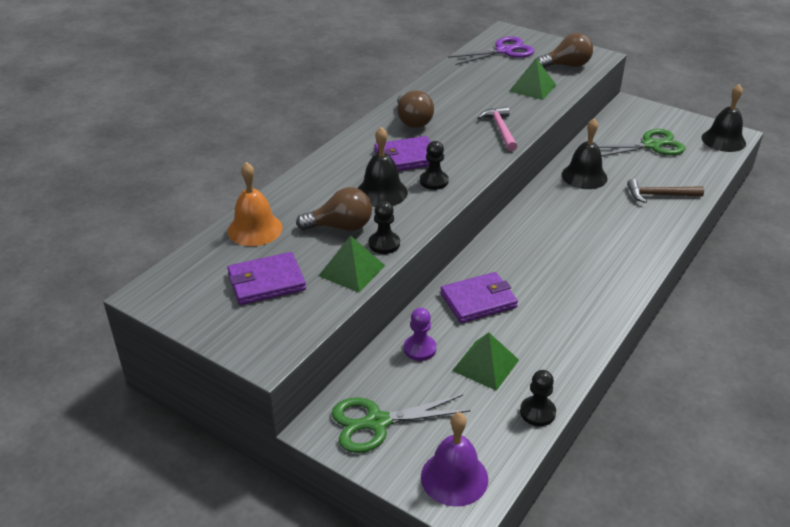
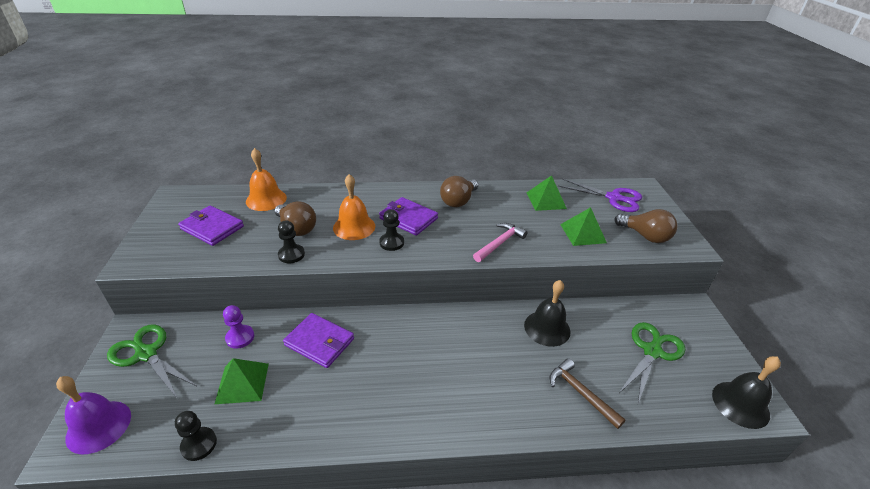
camera: 50 degrees right, 0 degrees up
green pyramid [319,236,385,293] -> green pyramid moved to [527,175,567,211]
black bell [357,127,408,207] -> orange bell [333,174,375,240]
green scissors [598,129,685,156] -> green scissors turned 90 degrees counterclockwise [619,322,685,404]

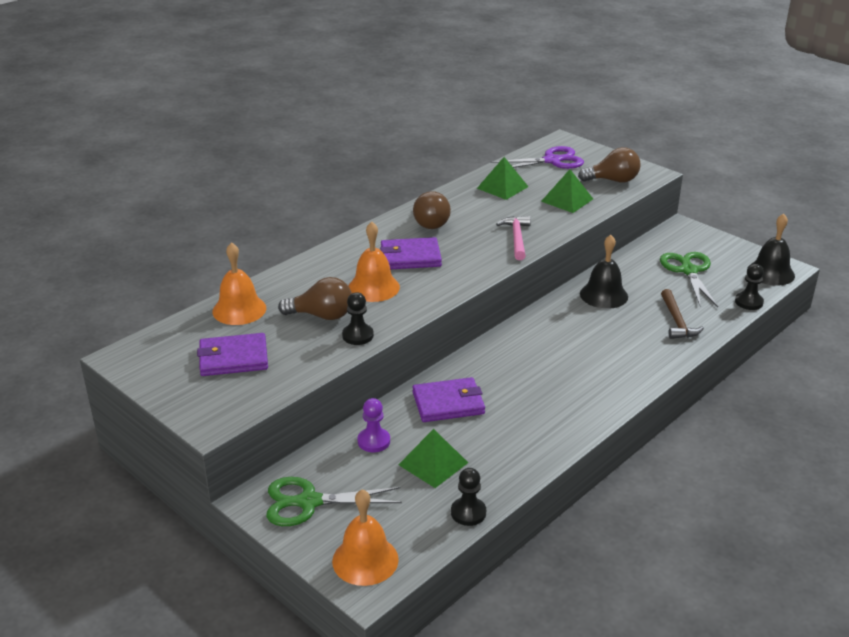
camera: 40 degrees left, 5 degrees down
purple bell [56,376,131,454] -> orange bell [332,489,399,586]
black pawn [379,209,404,251] -> black pawn moved to [735,264,764,310]
brown hammer [550,358,626,429] -> brown hammer turned 105 degrees counterclockwise [661,289,704,339]

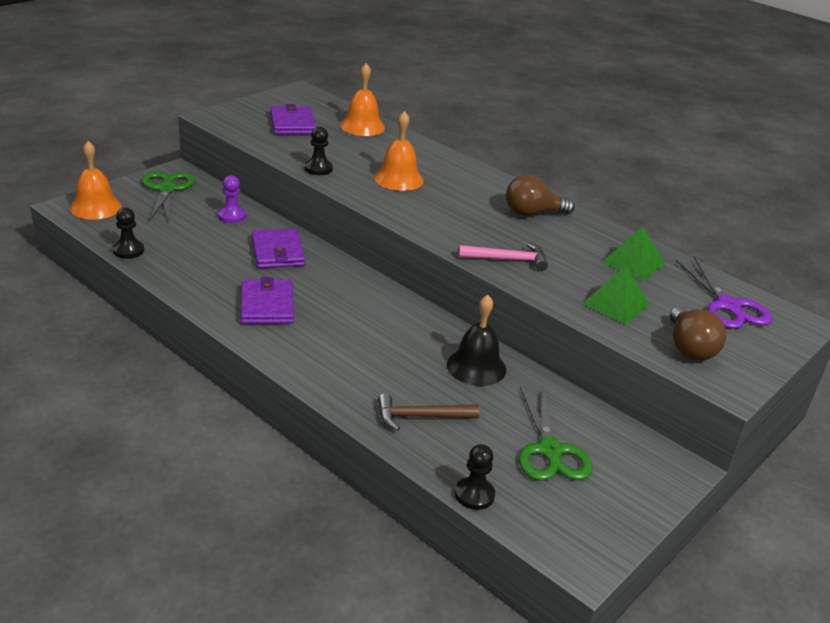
camera: 85 degrees right, 0 degrees up
brown light bulb [278,277,352,320] -> none
purple wallet [380,237,442,269] -> purple wallet moved to [241,277,294,324]
green pyramid [398,429,468,488] -> none
green scissors [660,252,718,307] -> green scissors turned 90 degrees clockwise [519,386,593,481]
black bell [747,214,795,285] -> none

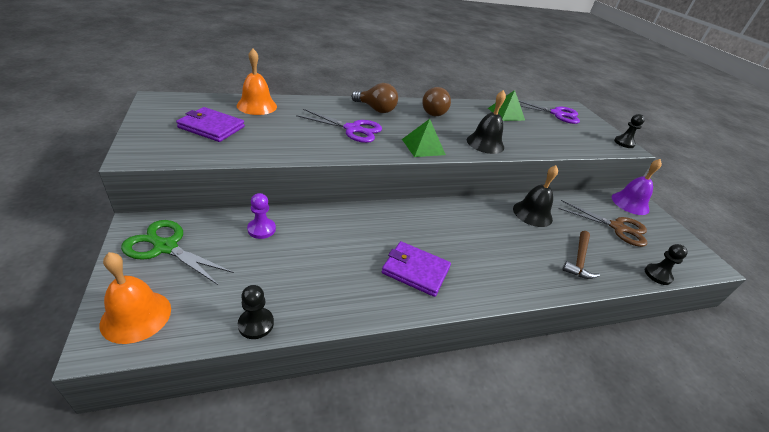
camera: 60 degrees left, 5 degrees up
purple wallet [252,229,305,268] -> none
black pawn [305,127,333,175] -> black pawn moved to [614,114,645,148]
orange bell [374,111,424,191] -> purple scissors [296,109,382,143]
pink hammer [458,243,548,271] -> black bell [467,90,506,154]
green scissors [519,386,593,481] -> brown scissors [559,200,647,247]
green pyramid [583,265,649,325] -> green pyramid moved to [402,119,446,157]
brown light bulb [670,306,726,360] -> brown light bulb moved to [351,83,398,113]
none -> purple bell [612,159,662,215]

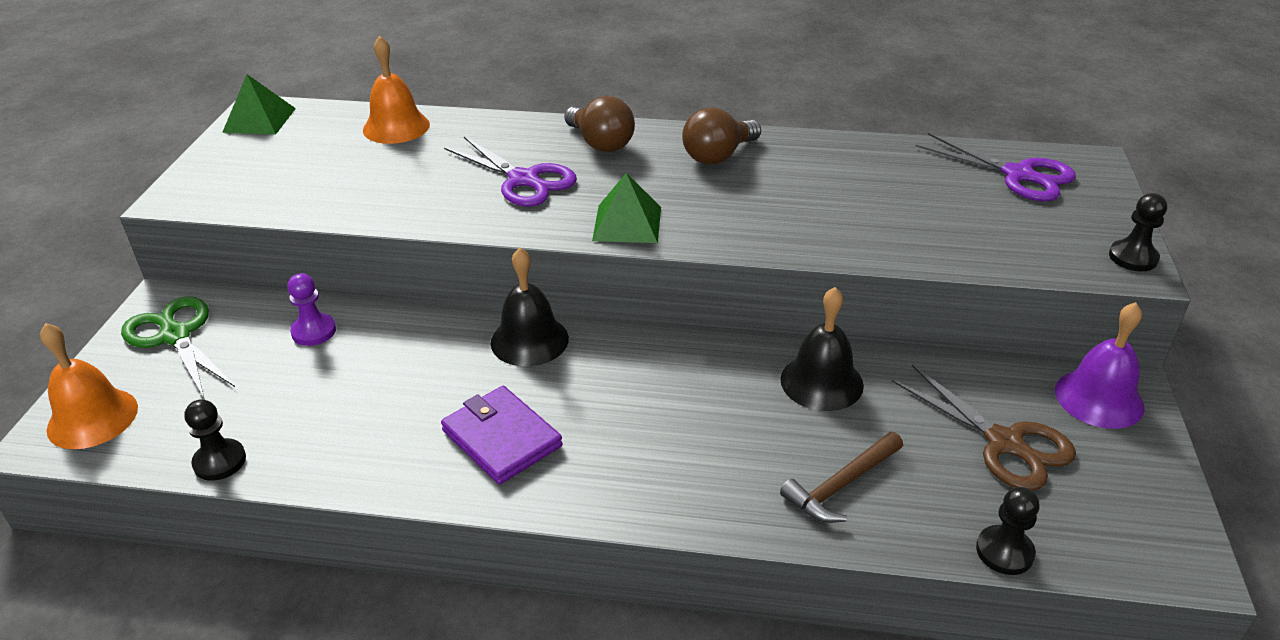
camera: 30 degrees right, 0 degrees up
purple wallet [176,107,245,142] -> none
black bell [467,90,506,154] -> black bell moved to [491,247,569,367]
green pyramid [488,90,525,121] -> green pyramid moved to [222,74,296,135]

